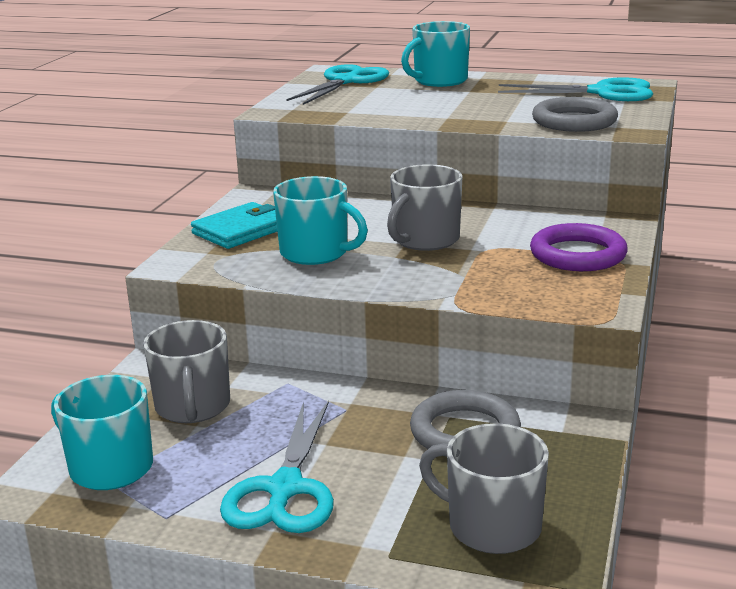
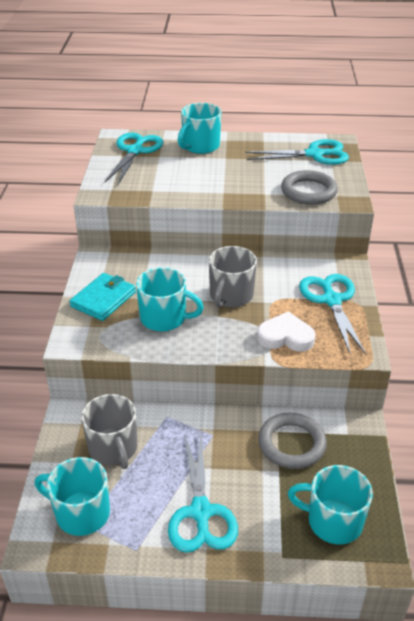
camera: 15 degrees left, 15 degrees up
grey mug [419,423,549,554] -> turquoise mug [288,465,373,545]
purple ring [530,223,628,271] -> turquoise scissors [299,274,366,355]
none -> white heart [257,311,316,352]

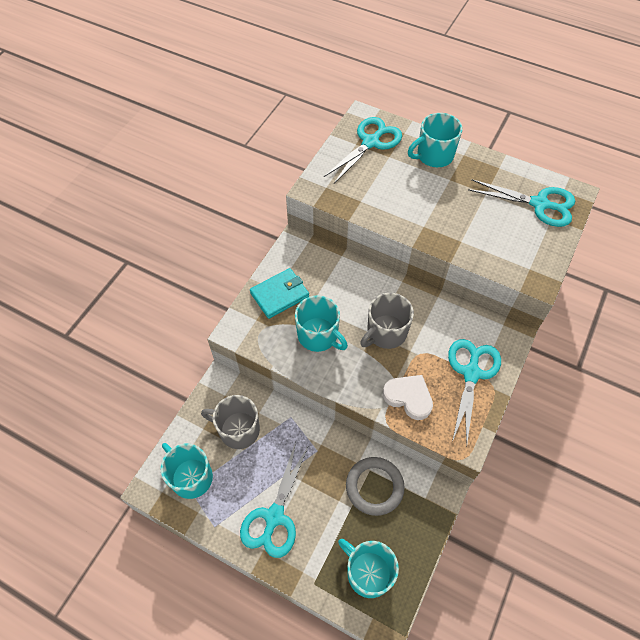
camera: 25 degrees right, 20 degrees up
grey mug [81,394,137,469] -> grey mug turned 105 degrees clockwise [201,395,260,449]
grey ring [281,170,338,205] -> none

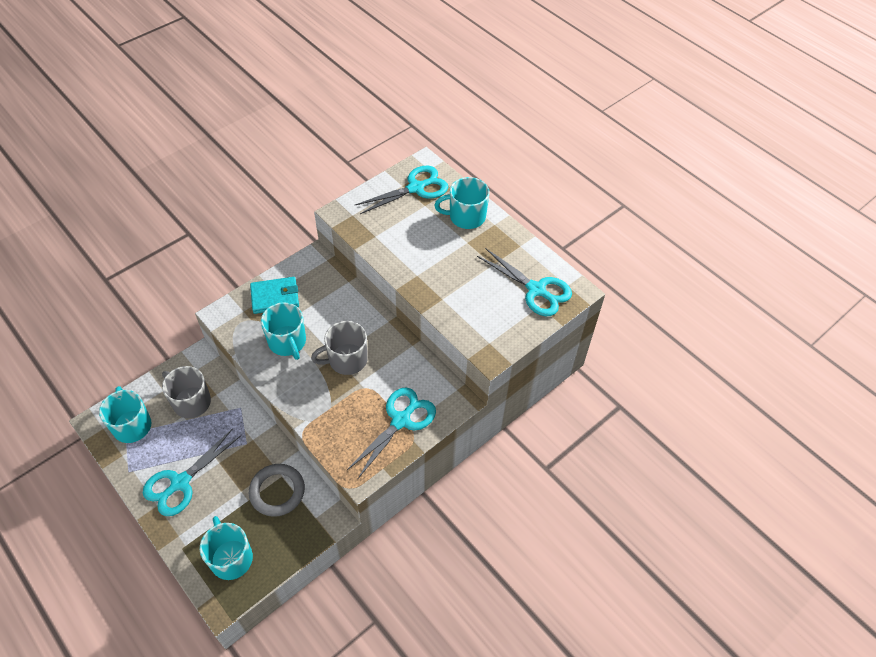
camera: 20 degrees right, 5 degrees down
white heart [383,375,433,420] -> none

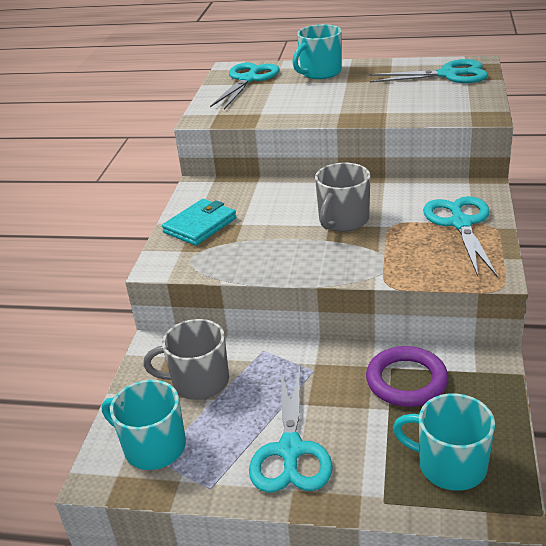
camera: 35 degrees left, 20 degrees down
grey ring [249,464,305,517] -> purple ring [366,346,448,407]
turquoise mug [261,302,306,360] -> none

